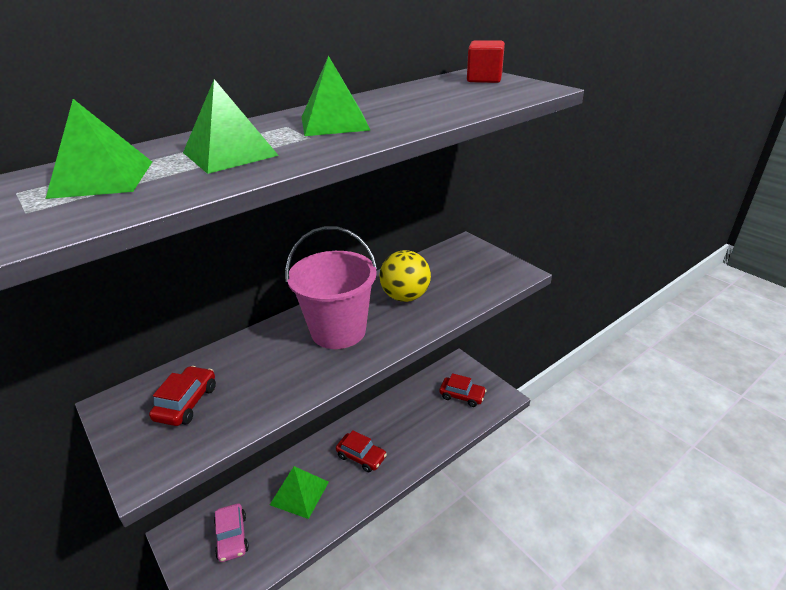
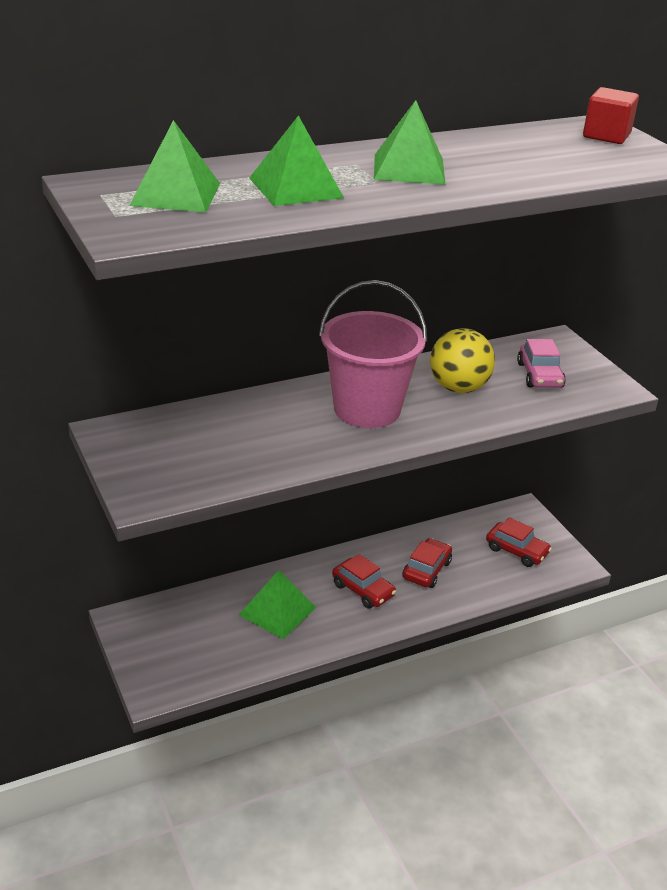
camera: 10 degrees right, 0 degrees up
red car [149,366,216,426] -> red car moved to [402,538,452,588]
pink car [214,503,249,562] -> pink car moved to [517,339,566,388]

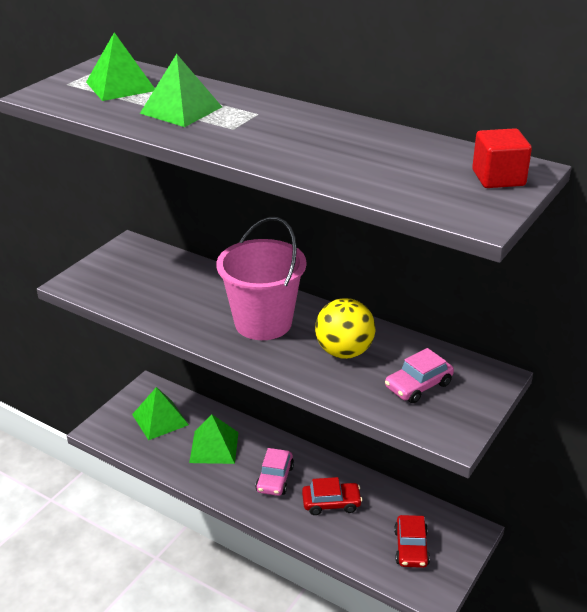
camera: 60 degrees right, 0 degrees up
red car [332,554,396,609] -> pink car [255,448,294,496]
green pyramid [374,100,446,185] -> green pyramid moved to [132,387,189,440]

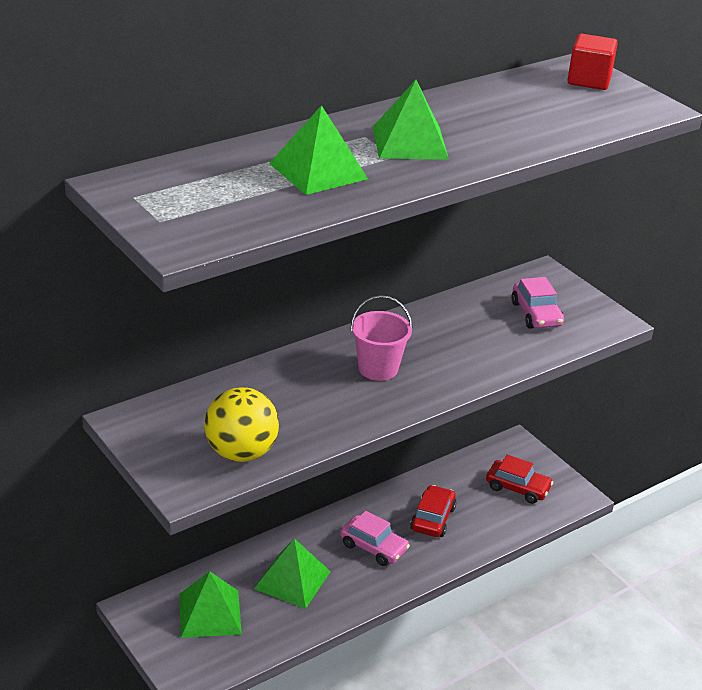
camera: 70 degrees left, 0 degrees up
green pyramid [86,32,155,101] -> green pyramid moved to [373,80,449,160]
pink bucket [217,217,306,340] -> pink bucket [351,295,413,381], size x0.59
yellow ball [315,298,375,359] -> yellow ball moved to [204,387,279,462]

